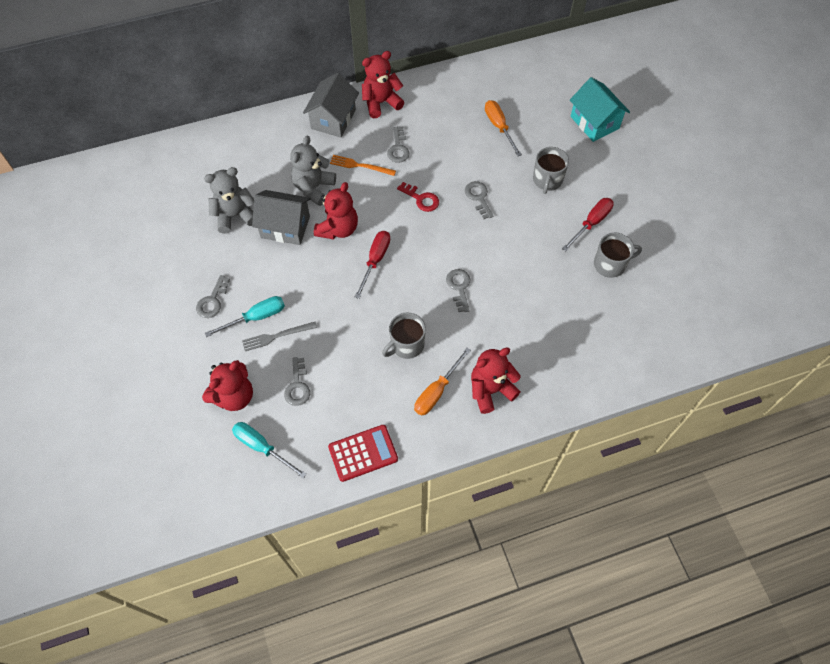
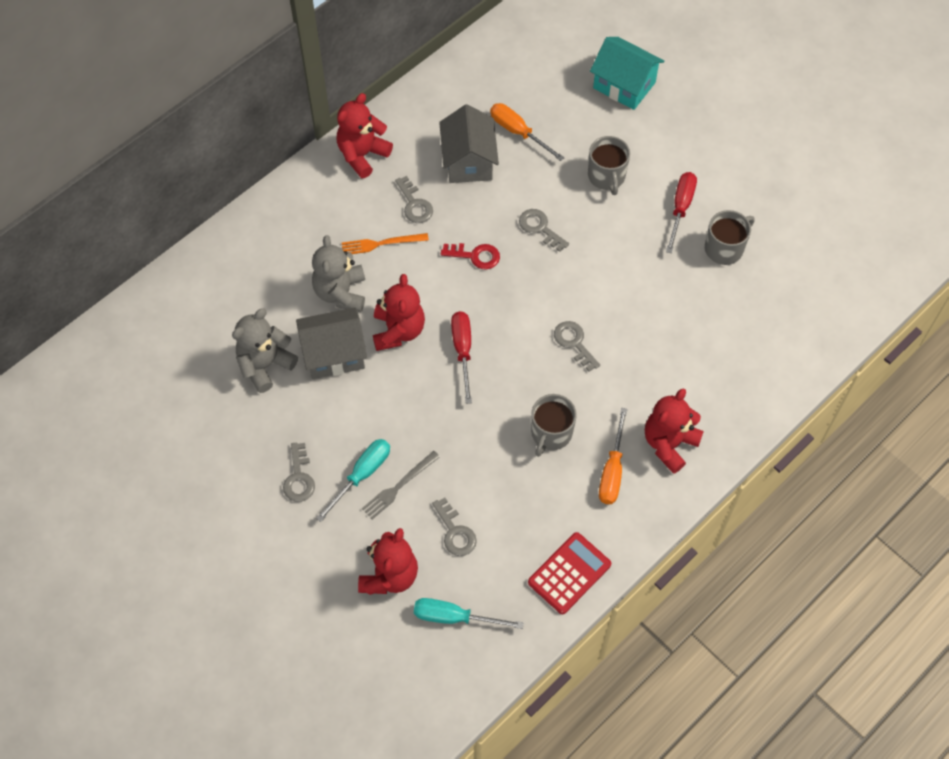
camera: 25 degrees left, 0 degrees up
grey house [303,73,359,138] -> grey house moved to [439,104,499,183]

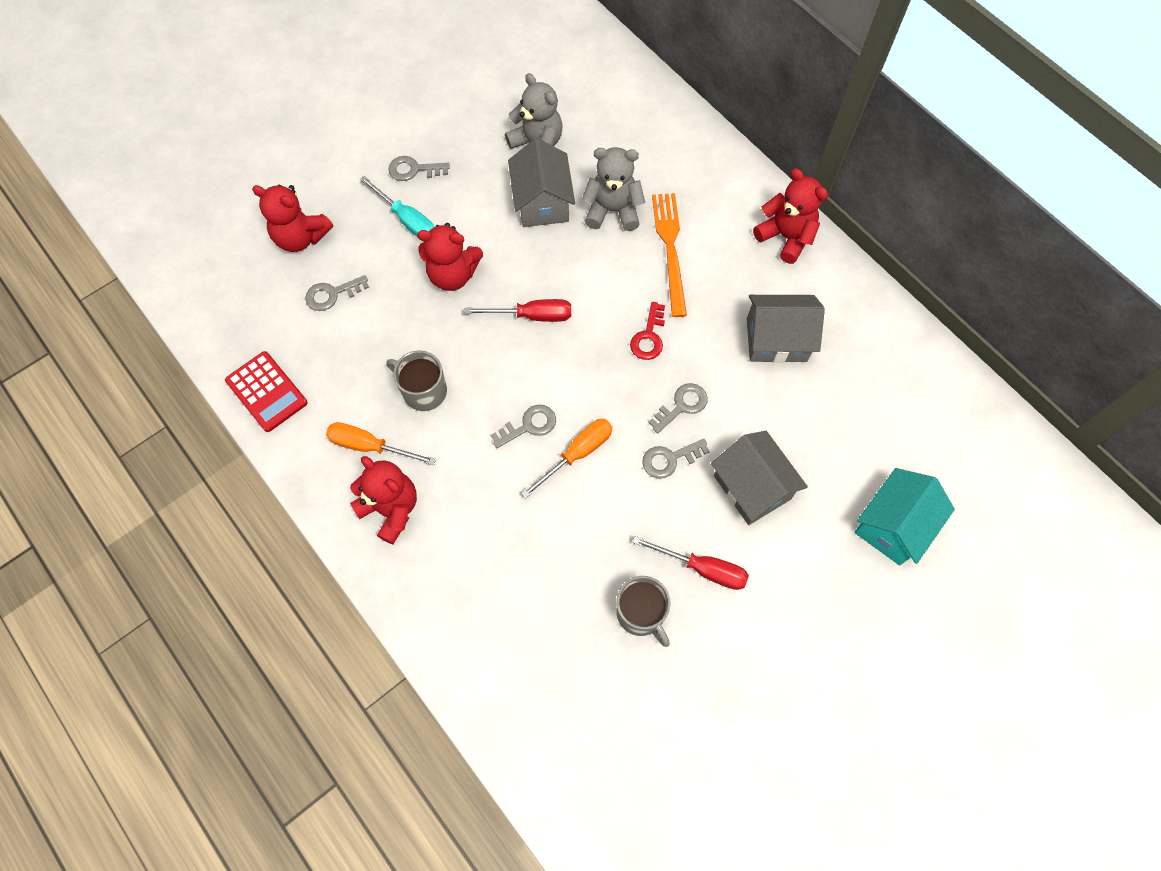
camera: 95 degrees right, 5 degrees up
orange fork [342,233,429,254] -> orange fork [652,193,687,317], size x1.54
grey fork [362,451,440,519] -> none
red teddy bear [373,274,425,351] -> red teddy bear moved to [417,223,483,291]
grey key [395,176,433,223] -> grey key moved to [642,439,710,479]
turquoise screwdriver [414,598,524,629] -> none
orange screwdriver [490,103,565,161] -> orange screwdriver moved to [521,419,613,498]
grey mug [588,136,630,195] -> grey house [711,431,808,525]

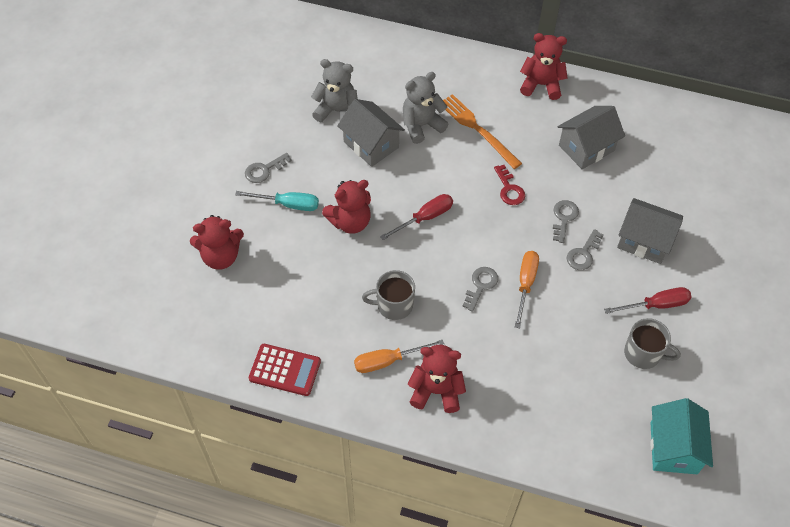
camera: 35 degrees left, 10 degrees down
grey key [305,275,369,311] -> none
turquoise house [855,468,955,565] -> turquoise house moved to [650,398,713,474]

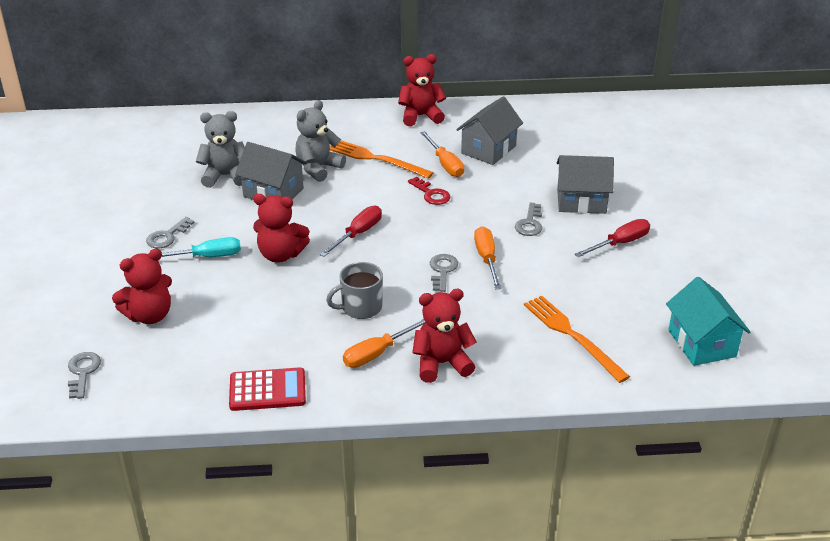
camera: 20 degrees left, 20 degrees down
red teddy bear [322,180,371,234] -> red teddy bear turned 60 degrees clockwise [253,194,310,263]
grey key [553,200,579,243] -> grey key moved to [68,352,101,399]
grey mug [624,318,681,369] -> none
none -> orange screwdriver [421,131,464,177]
none -> orange fork [524,296,630,383]

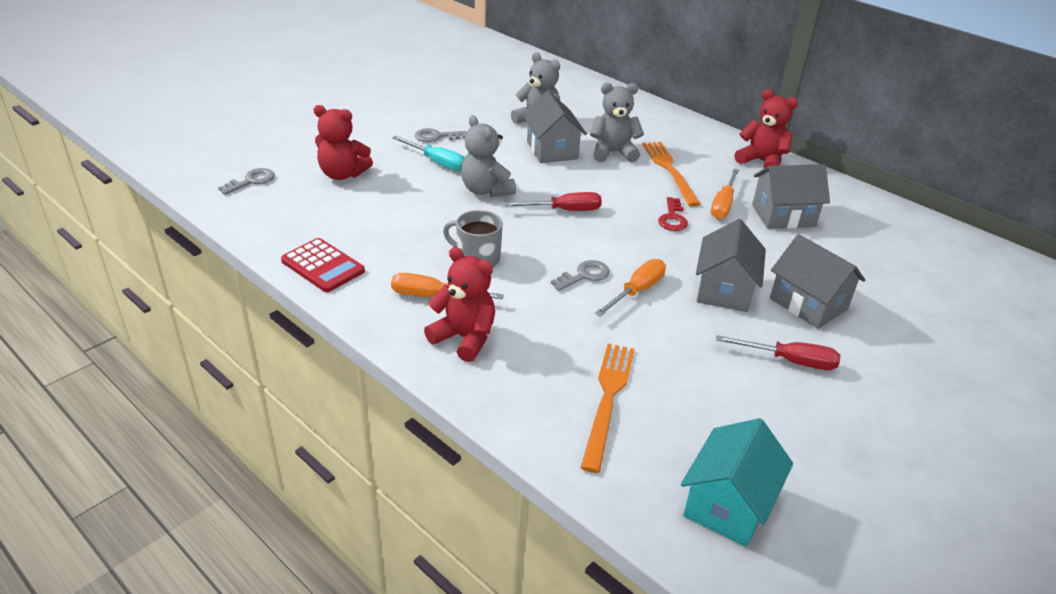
camera: 45 degrees right, 0 degrees up
red teddy bear [253,194,310,263] -> grey teddy bear [461,115,516,197]
grey key [515,203,542,236] -> grey house [696,219,766,312]

